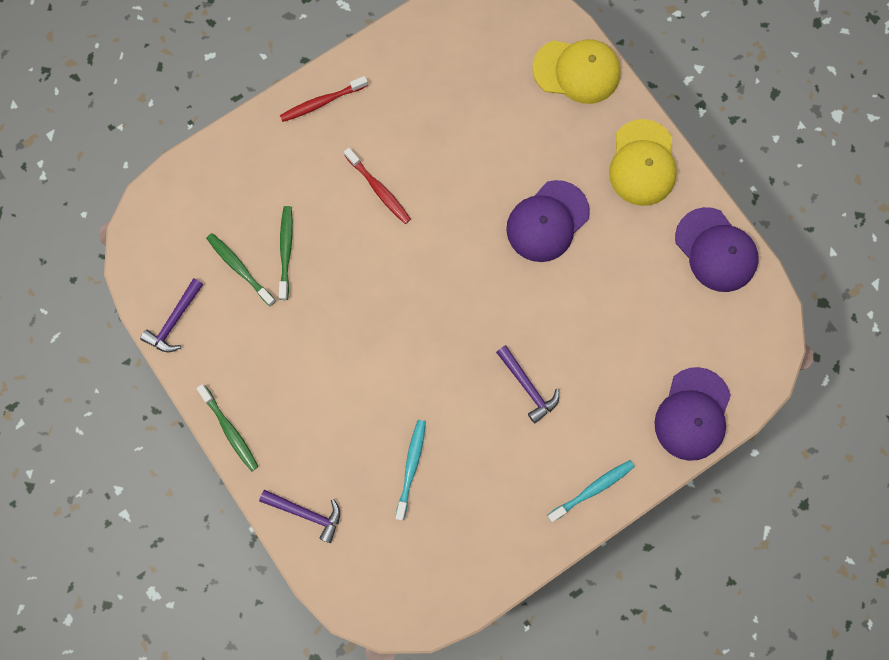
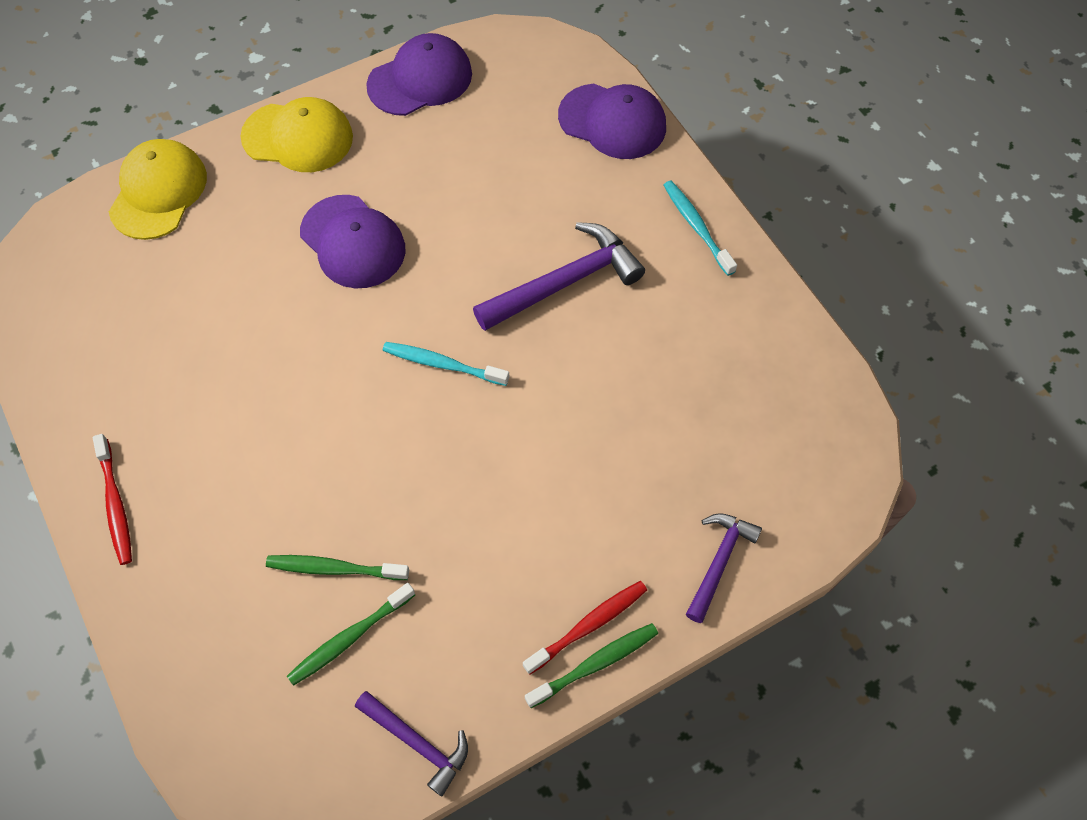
camera: 85 degrees left, 15 degrees down
red toothbrush [344,148,411,224] -> red toothbrush moved to [523,581,647,675]
turquoise toothbrush [395,420,426,521] -> turquoise toothbrush moved to [383,342,509,386]
purple hammer [496,345,559,423] -> purple hammer [473,222,645,331], size x1.65

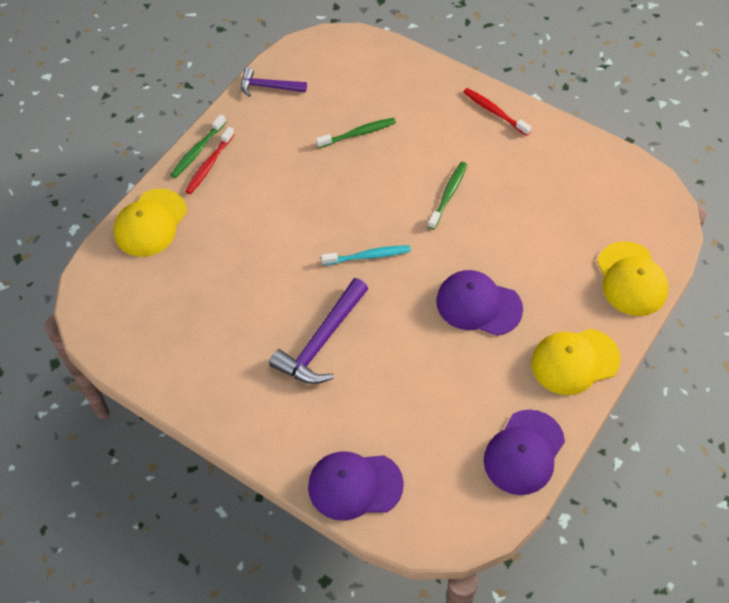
camera: 155 degrees right, 5 degrees down
green toothbrush [287,583,415,686] -> green toothbrush moved to [428,162,467,229]
turquoise toothbrush [664,181,737,276] -> none
purple hammer [686,513,762,623] -> yellow cap [114,189,187,257]

